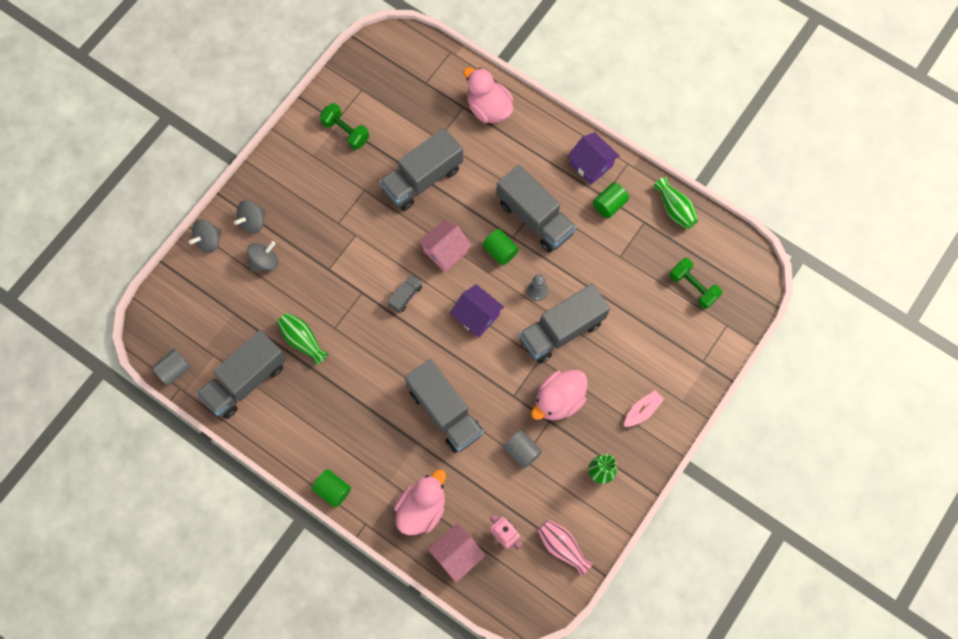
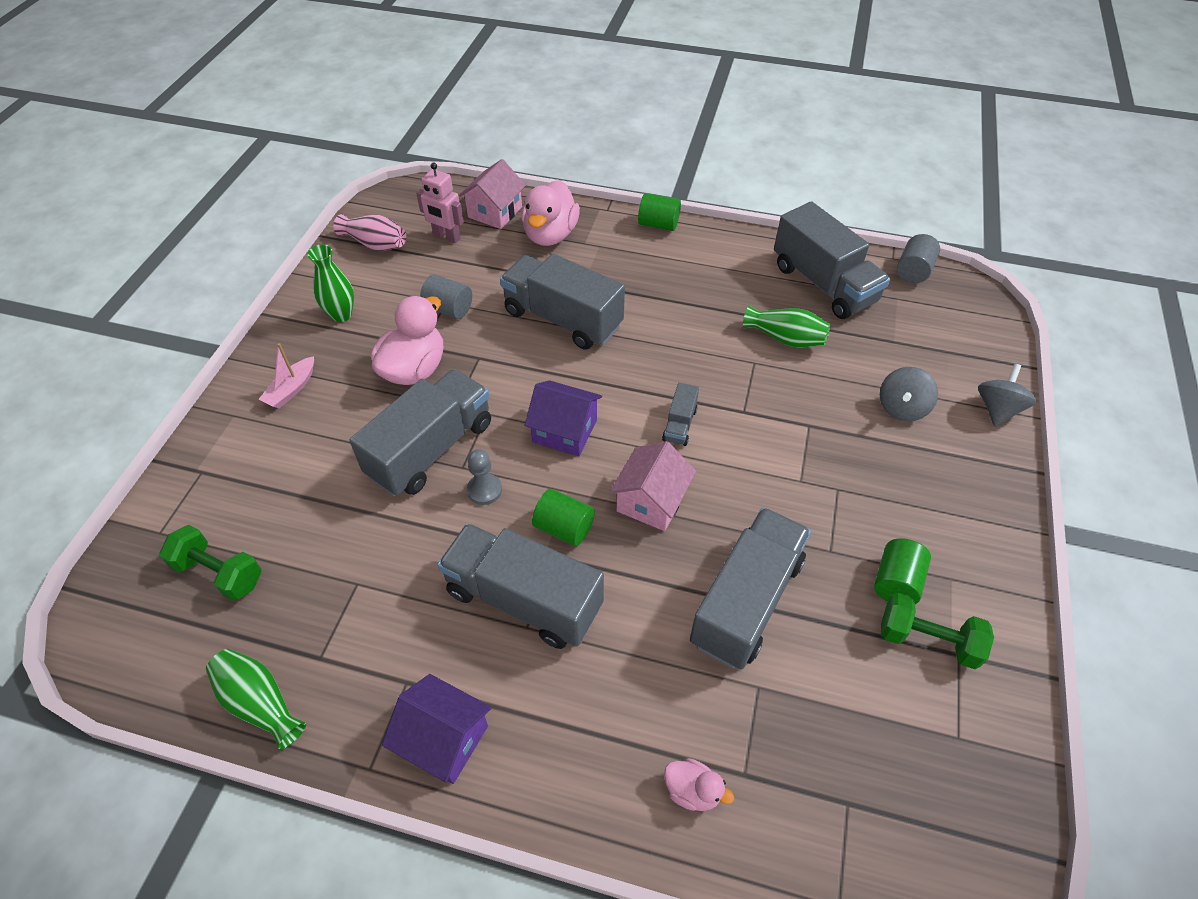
camera: 160 degrees right, 20 degrees down
grey truck [196,330,287,419] -> grey truck turned 120 degrees clockwise [774,201,890,319]
grey spinning top [234,200,266,234] -> none
pink duck [463,67,513,123] -> pink duck [664,758,734,811], size x0.51
green cylinder [593,182,629,218] -> green cylinder moved to [874,538,931,604]

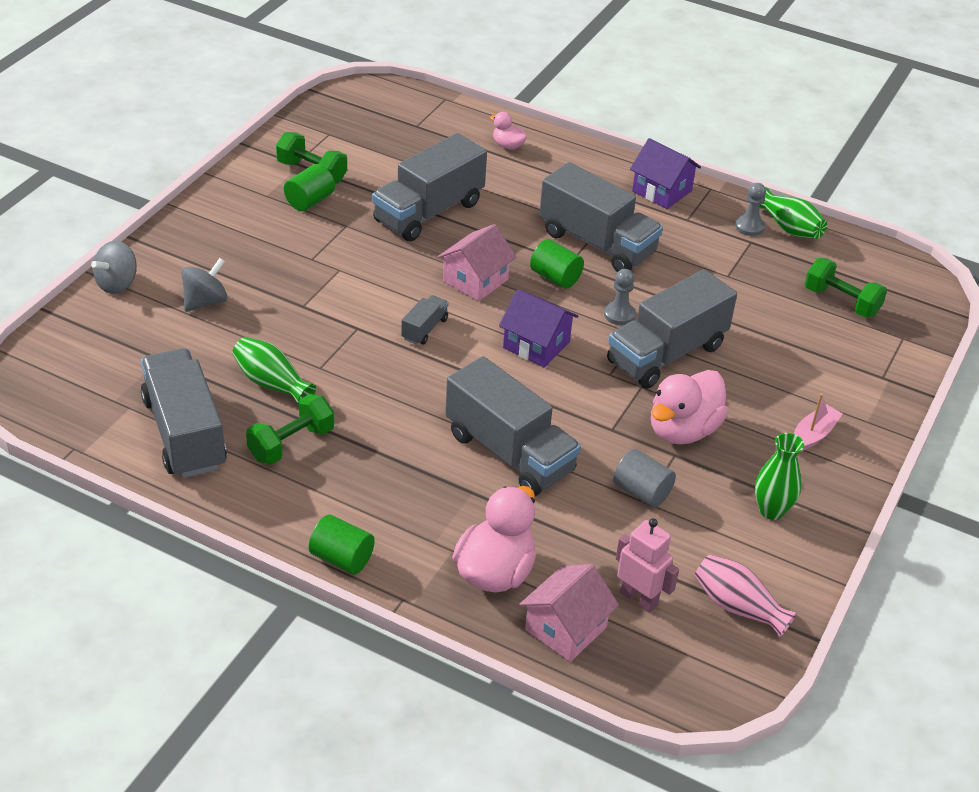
camera: 170 degrees left, 10 degrees down
grey cylinder [897,234,940,283] -> none
none -> green dumbbell [246,394,334,465]
none -> grey pawn [735,183,766,236]

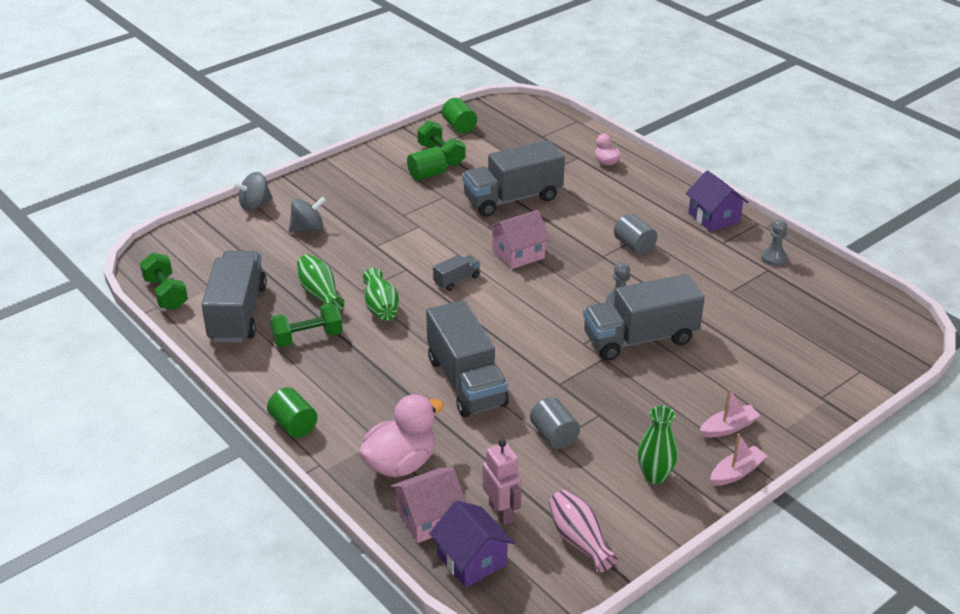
camera: 25 degrees right, 5 degrees down
purple house [499,289,578,368] -> purple house moved to [429,501,515,587]
green cylinder [530,239,584,289] -> green cylinder moved to [442,98,477,133]
grey truck [539,162,663,272] -> grey cylinder [614,214,657,255]
pink duck [651,370,728,445] -> none
green vase [759,187,827,239] -> green vase moved to [363,268,399,321]
green dumbbell [805,258,887,318] -> green dumbbell moved to [140,253,188,310]
none -> pink boat [710,433,768,486]

